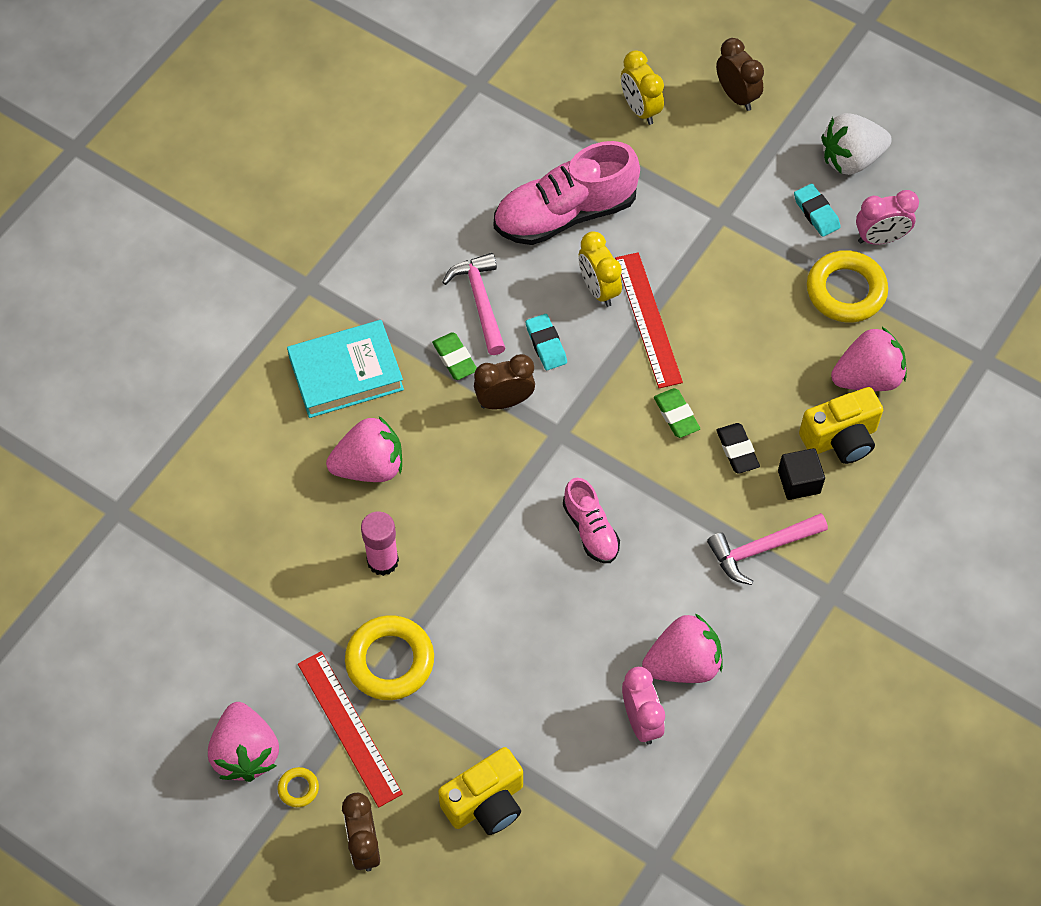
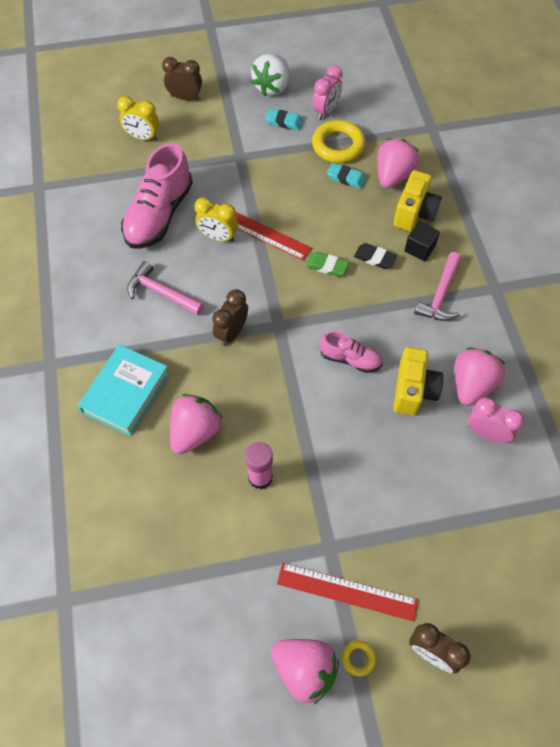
camera: 45 degrees left, 0 degrees up
yellow ring [345,615,434,700] -> none
green eraser [432,332,477,380] -> none
yellow camera [438,747,523,835] -> yellow camera moved to [393,347,443,416]
turquoise eraser [526,314,567,370] -> turquoise eraser moved to [327,163,366,189]

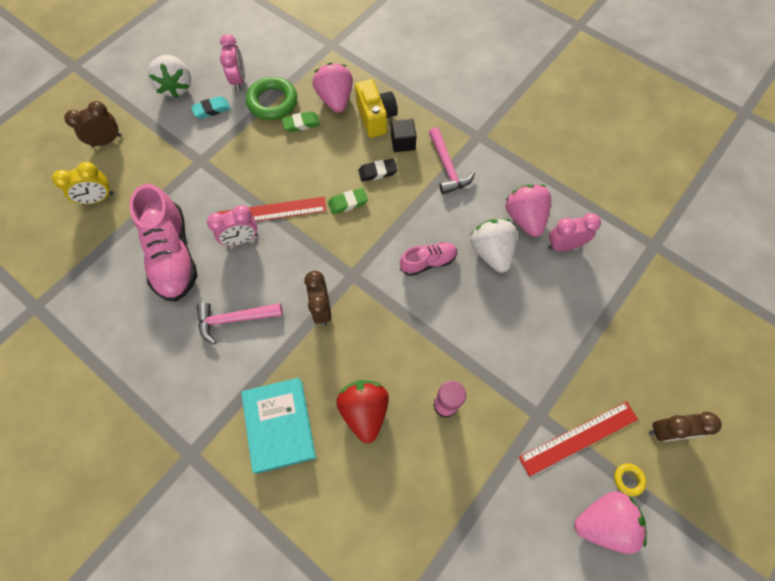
camera: 40 degrees left, 5 degrees up
pink strawberry [170,394,222,454] -> red strawberry [336,380,389,443]
yellow clock [194,197,238,242] -> pink clock [207,205,257,246]
yellow ring [312,120,365,163] -> green ring [246,77,297,120]
turquoise eraser [327,163,366,189] -> green eraser [282,111,320,132]
yellow camera [393,347,443,416] -> white strawberry [471,219,517,273]

